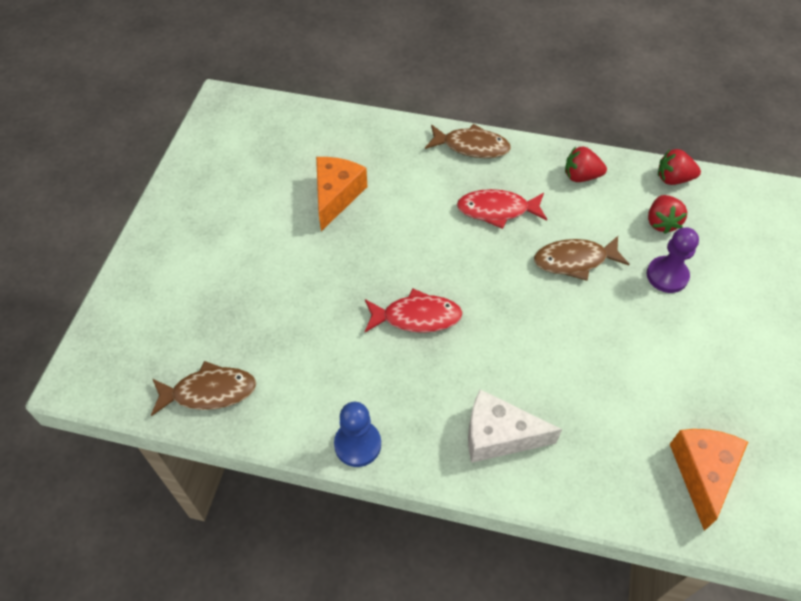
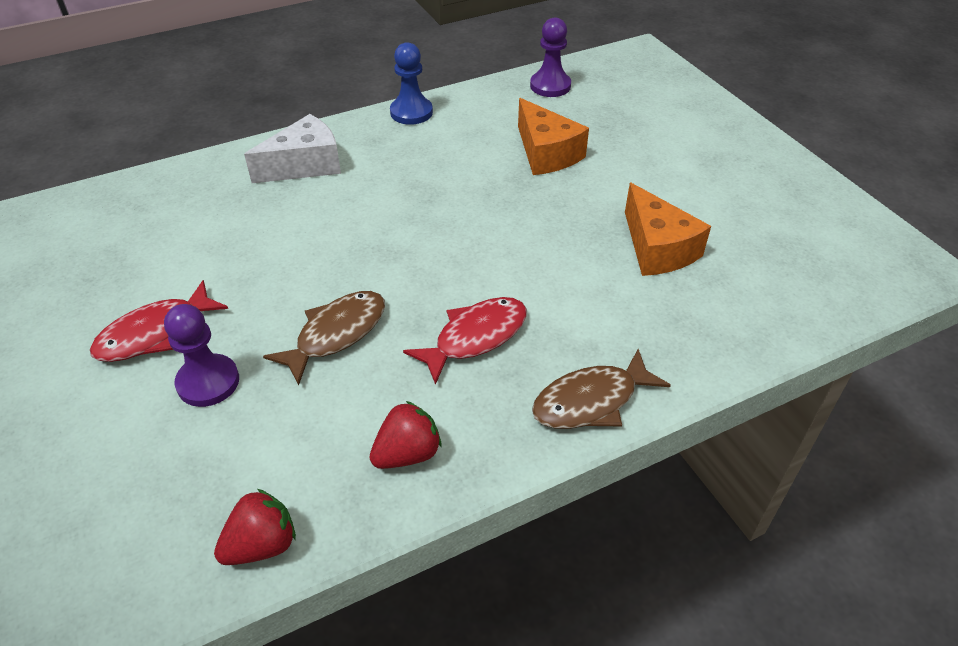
camera: 140 degrees right, 10 degrees down
brown fish [151,361,256,416] -> purple pawn [530,17,571,97]
red fish [365,289,463,333] -> red fish moved to [90,280,228,362]
red strawberry [648,195,687,234] -> none
orange cheese [670,429,748,531] -> orange cheese moved to [518,98,589,175]

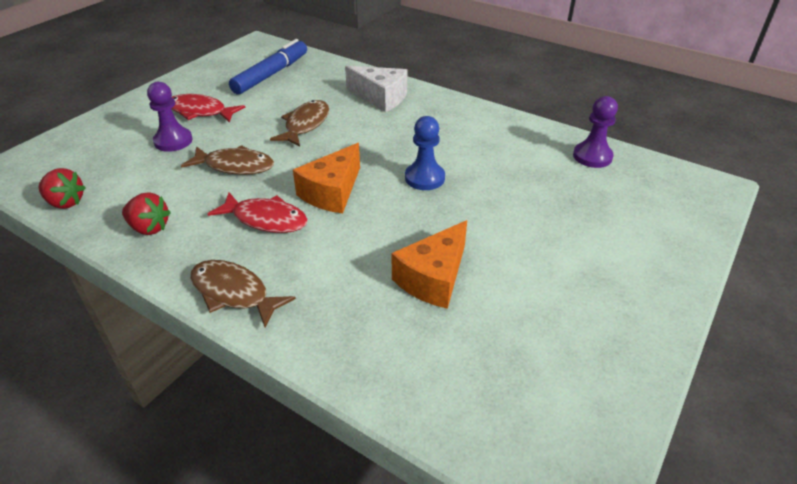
camera: 60 degrees right, 5 degrees down
blue pawn [390,42,433,125] -> blue pawn moved to [405,116,445,190]
orange cheese [518,98,589,175] -> orange cheese moved to [293,143,360,213]
none -> blue marker [229,39,307,95]
none -> brown fish [270,100,329,147]

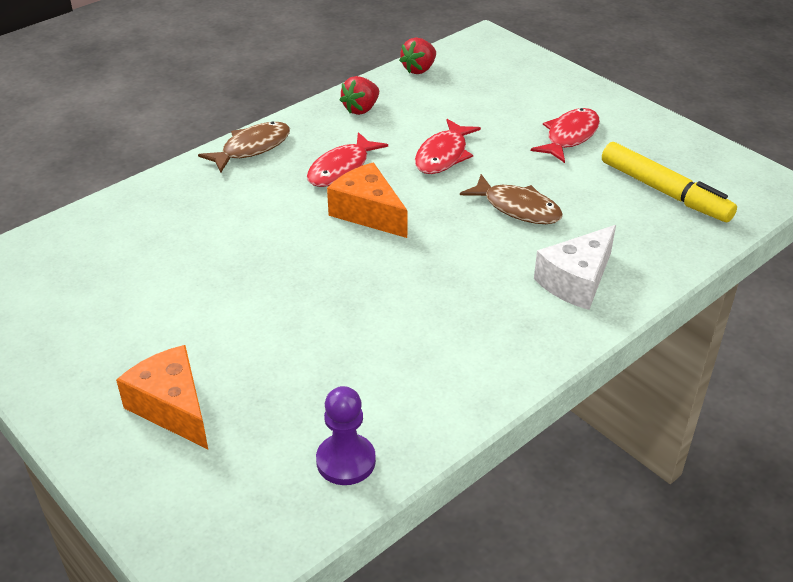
camera: 105 degrees right, 0 degrees up
purple pawn [147,82,193,152] -> none
brown fish [181,145,274,175] -> red fish [415,119,481,174]
blue marker [229,39,307,95] -> yellow marker [602,142,737,222]
orange cheese [392,220,467,309] -> orange cheese moved to [116,345,208,449]
blue pawn [405,116,445,190] -> none

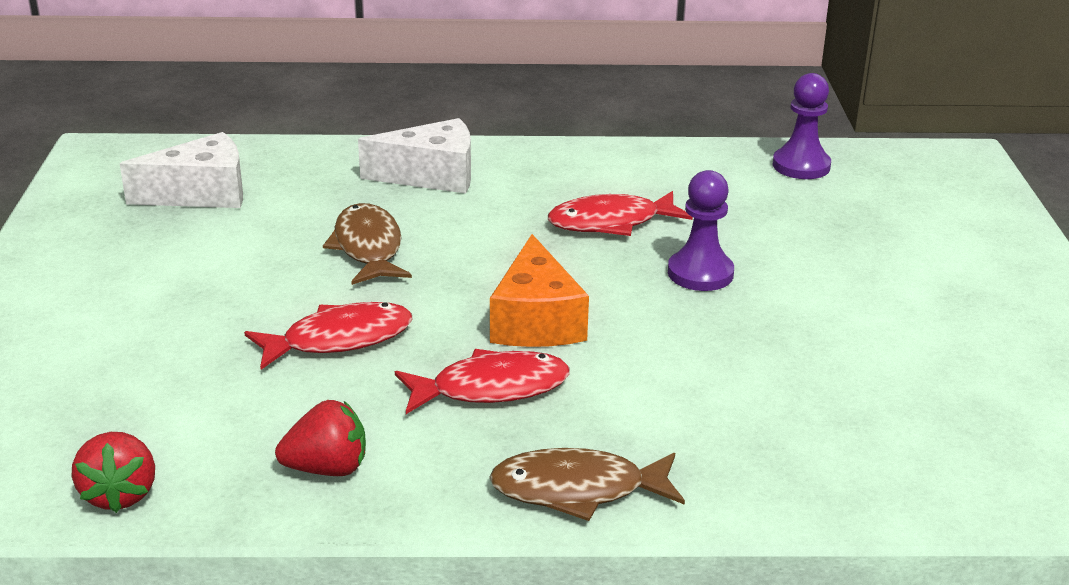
camera: 140 degrees left, 10 degrees down
orange cheese [116,345,208,449] -> none
red strawberry [399,38,436,74] -> red strawberry turned 90 degrees clockwise [72,432,155,513]
red fish [531,108,600,163] -> red fish moved to [548,191,693,236]
yellow marker [602,142,737,222] -> white cheese [120,132,243,208]
none -> purple pawn [668,170,734,291]

